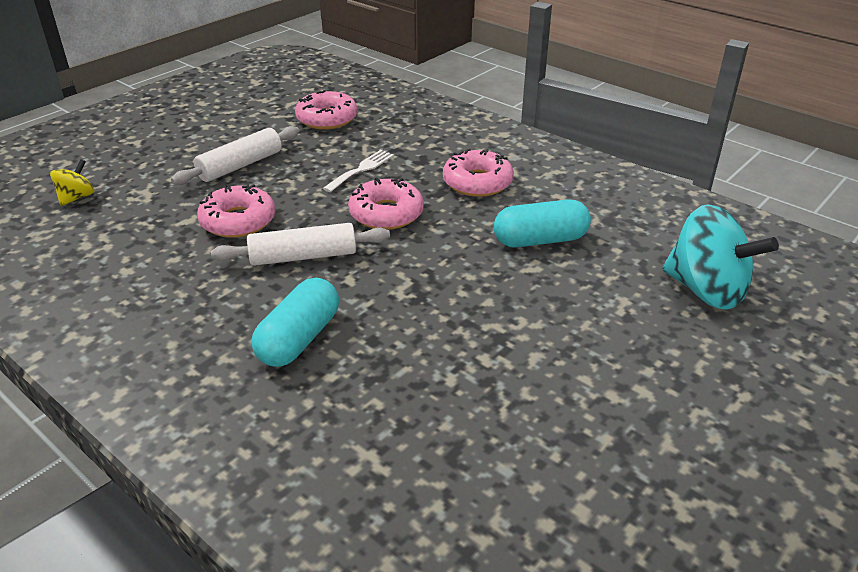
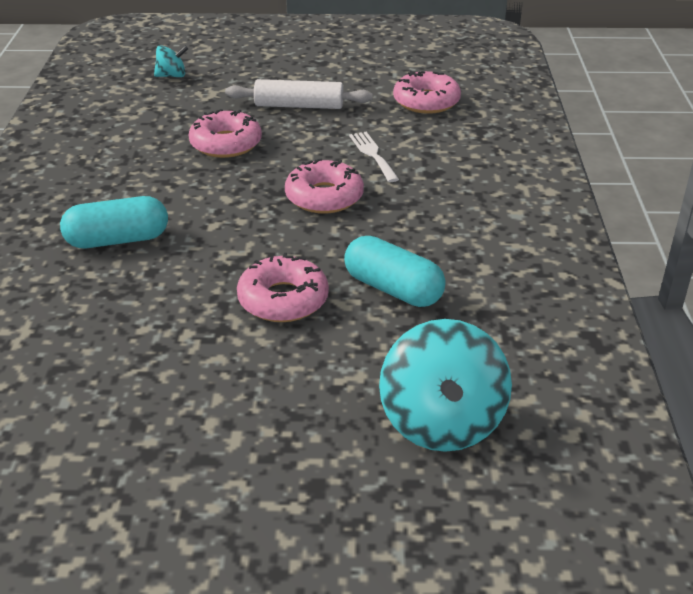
camera: 50 degrees right, 0 degrees up
yellow spinning top [50,159,94,206] -> turquoise spinning top [154,45,188,77]
white rolling pin [211,223,390,266] -> none
white fork [323,150,394,192] -> white fork turned 105 degrees counterclockwise [349,132,399,182]
pink donut [443,149,514,197] -> pink donut moved to [237,253,329,322]

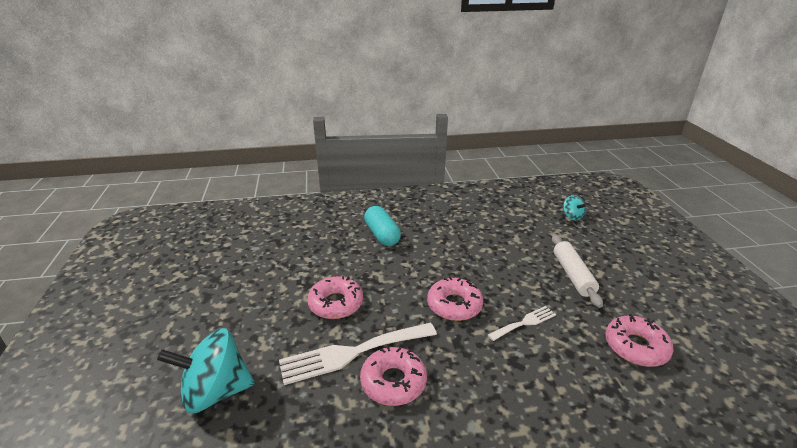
camera: 80 degrees right, 5 degrees down
pink donut [189,109,262,158] -> pink donut moved to [360,346,427,406]
turquoise capsule [344,236,446,307] -> white fork [279,322,437,385]

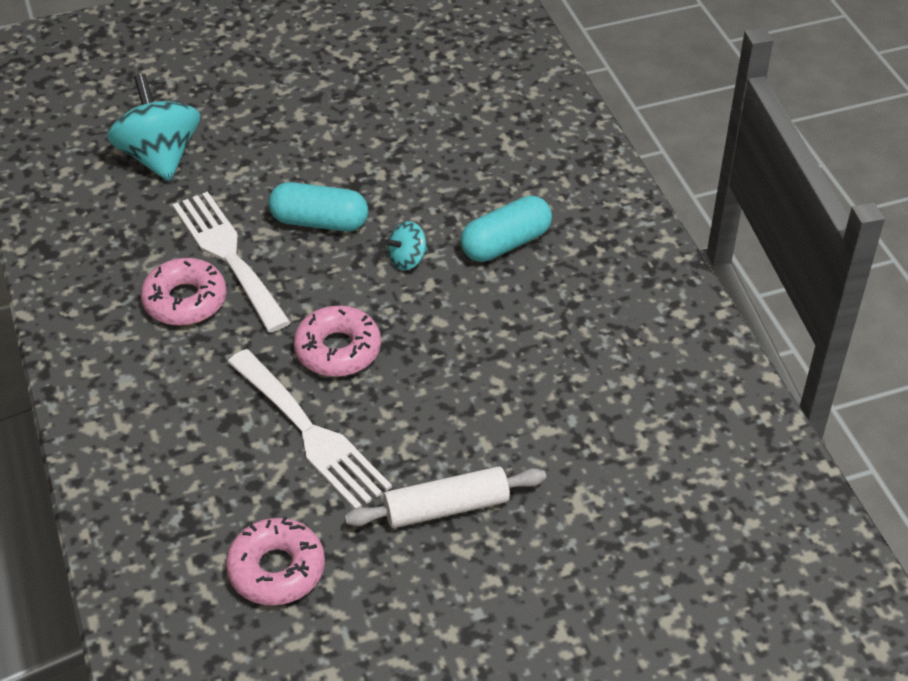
camera: 80 degrees right, 15 degrees up
pink donut [307,276,363,319] -> turquoise capsule [268,182,368,232]
white fork [488,306,556,341] -> white fork [227,349,392,509], size x1.87
turquoise spinning top [563,195,586,220] -> turquoise spinning top moved to [385,221,427,270]

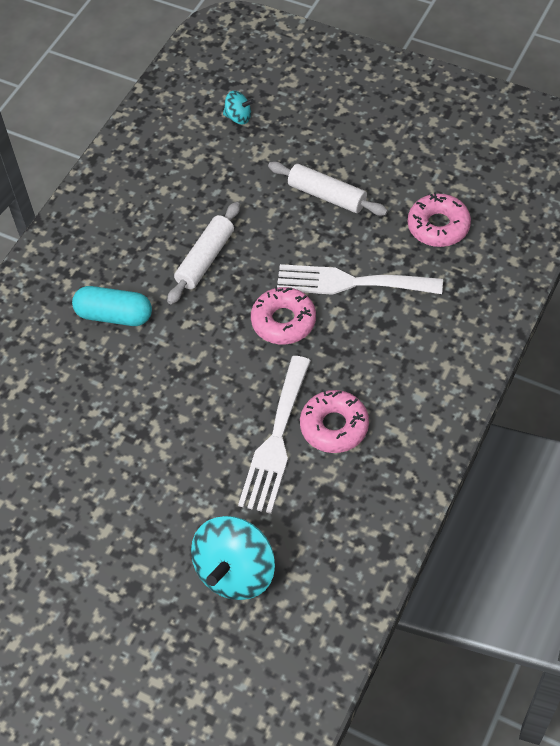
camera: 130 degrees left, 10 degrees up
white fork [227,349,392,509] -> white fork turned 90 degrees counterclockwise [277,264,443,295]
turquoise capsule [268,182,368,232] -> none
turquoise spinning top [385,221,427,270] -> turquoise spinning top moved to [223,91,254,124]
none -> white rolling pin [167,202,240,304]

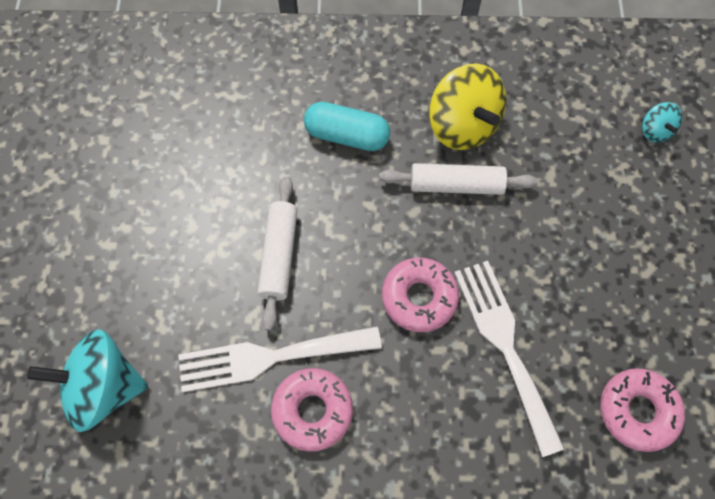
camera: 60 degrees right, 10 degrees up
turquoise capsule [72,286,152,326] -> turquoise capsule turned 60 degrees counterclockwise [304,102,390,151]
white rolling pin [268,162,388,216] -> white rolling pin moved to [258,176,298,331]
none -> yellow spinning top [429,63,506,150]

